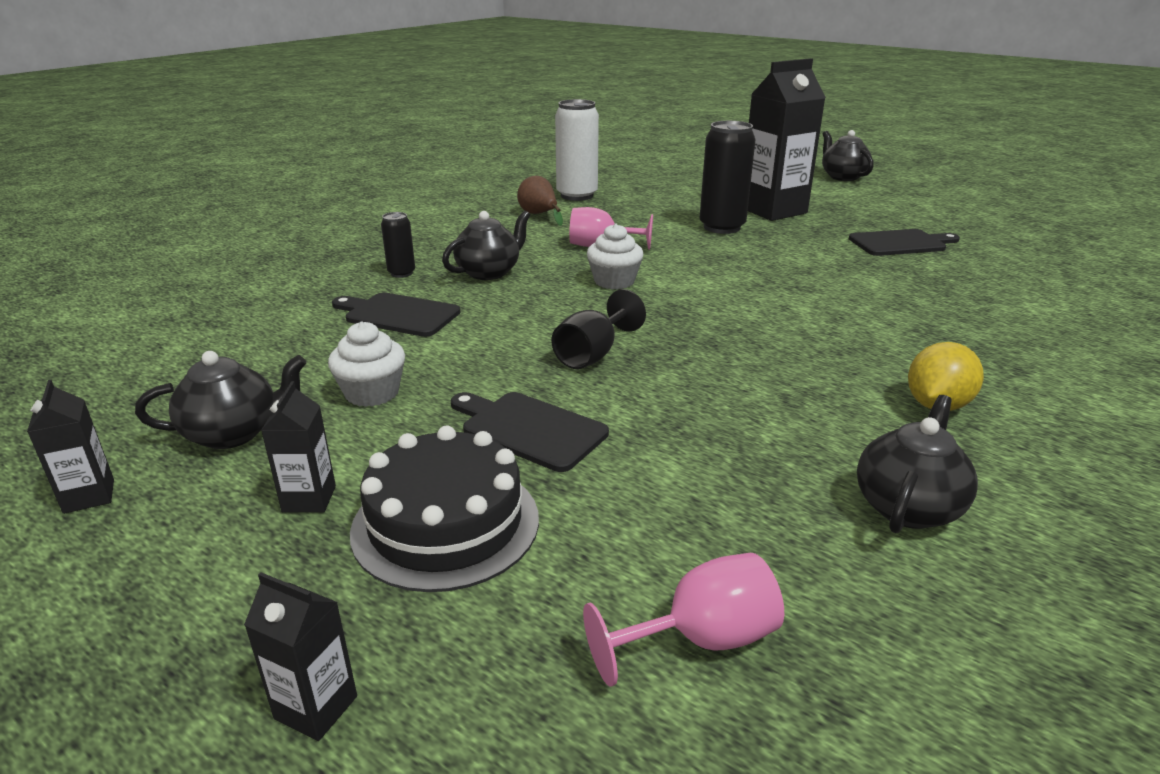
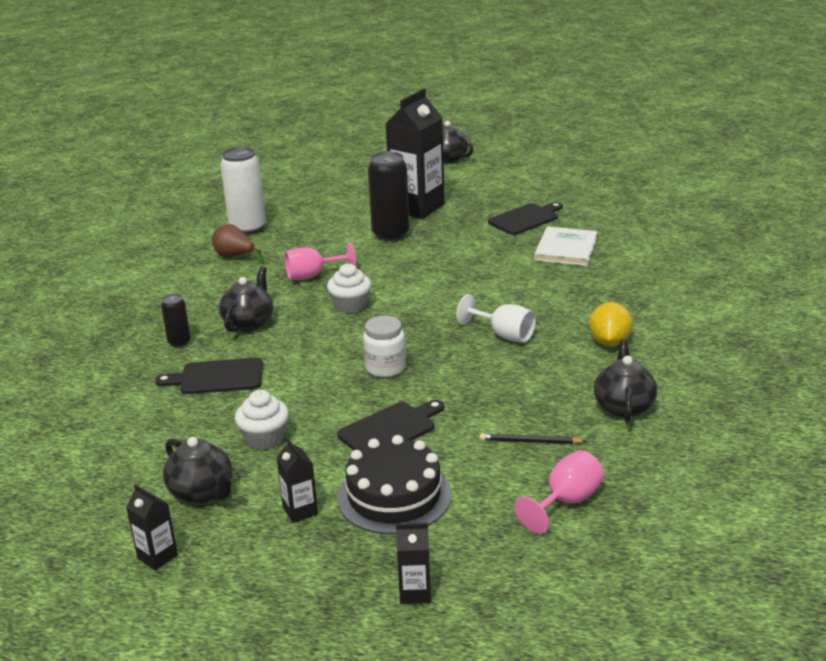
camera: 25 degrees left, 0 degrees up
black teapot [135,351,306,449] -> black teapot turned 90 degrees clockwise [163,437,232,504]
black cutting board [451,392,609,472] -> black cutting board turned 135 degrees clockwise [337,400,445,450]
black goblet [552,289,646,369] -> white jar [363,316,406,377]
none -> white goblet [456,294,536,342]
none -> black pencil [480,433,586,444]
none -> white book [534,226,597,266]

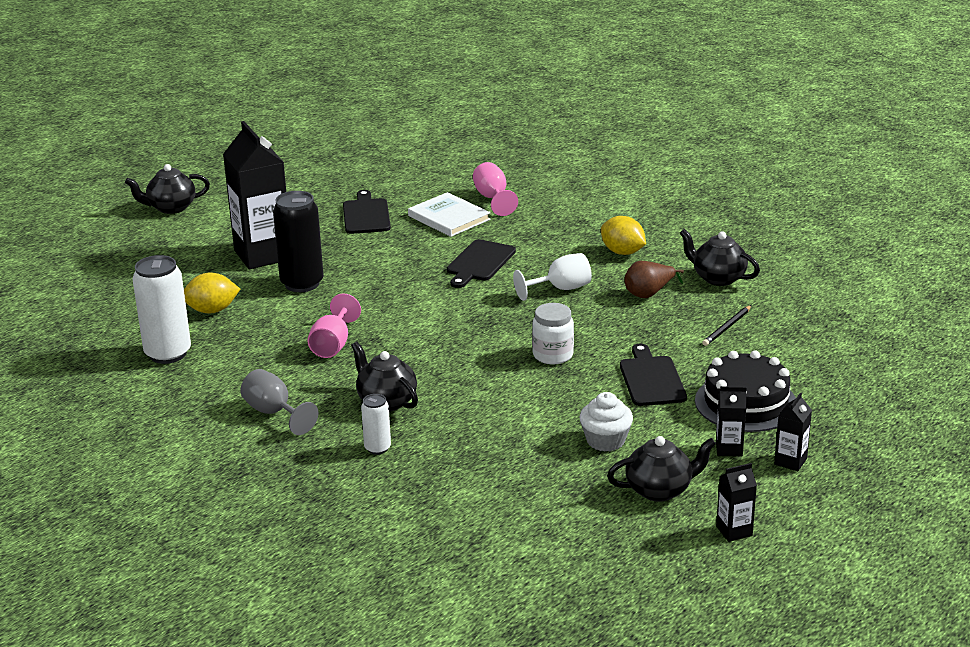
camera: 60 degrees left, 0 degrees up
black cutting board [155,358,263,394] -> black cutting board moved to [447,239,516,288]
black can [161,294,191,347] -> white can [361,394,391,455]
brown pear [212,224,264,264] -> brown pear moved to [624,261,684,298]
white cupcake [327,263,371,314] -> none
black carton [396,523,431,604] -> black carton moved to [774,392,812,471]
pink goblet [515,450,604,534] -> pink goblet moved to [473,162,518,216]
none -> yellow lemon [184,273,240,313]
none -> grey goblet [240,369,318,435]

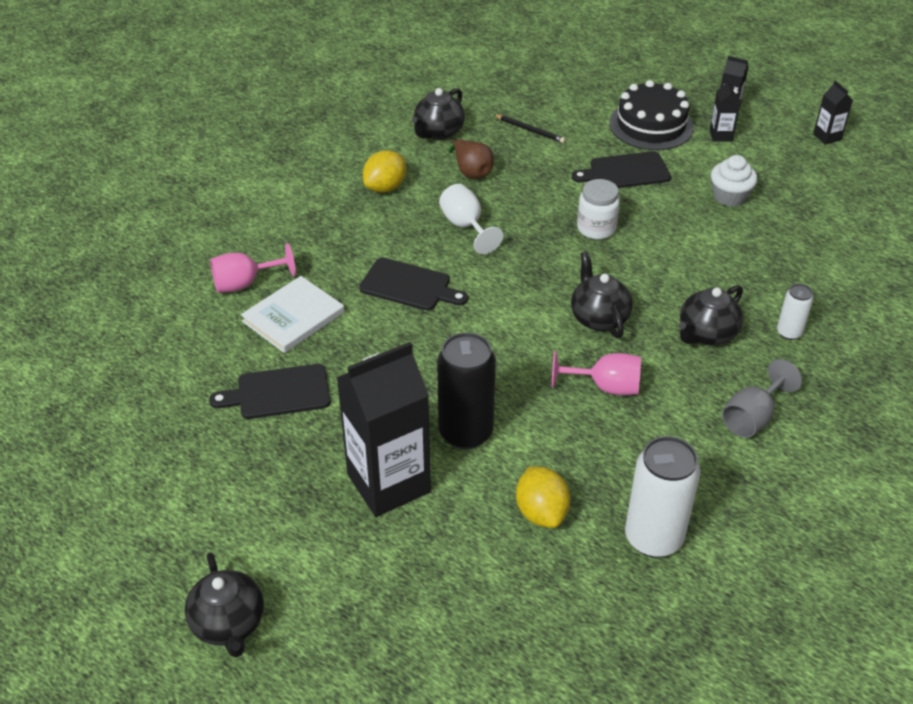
camera: 95 degrees left, 15 degrees up
black teapot [607,436,716,502] -> black teapot moved to [571,251,633,338]

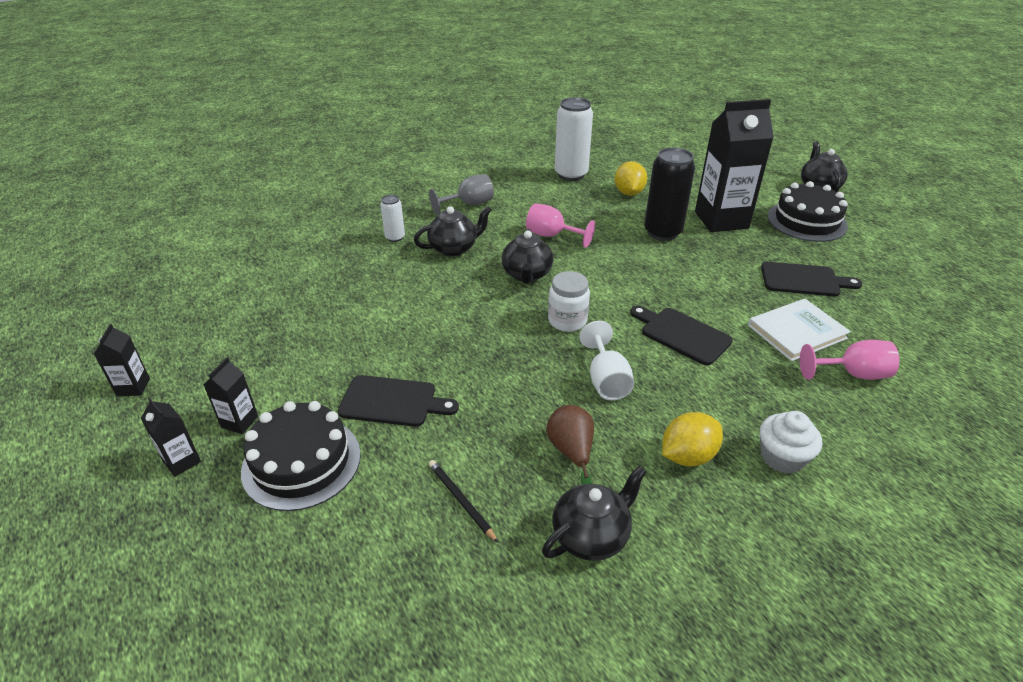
camera: 160 degrees left, 5 degrees down
white jar [577,179,620,239] -> white jar moved to [548,271,590,332]
white cupcake [711,155,757,206] -> white cupcake moved to [760,411,822,474]
none -> black cake [767,181,848,242]

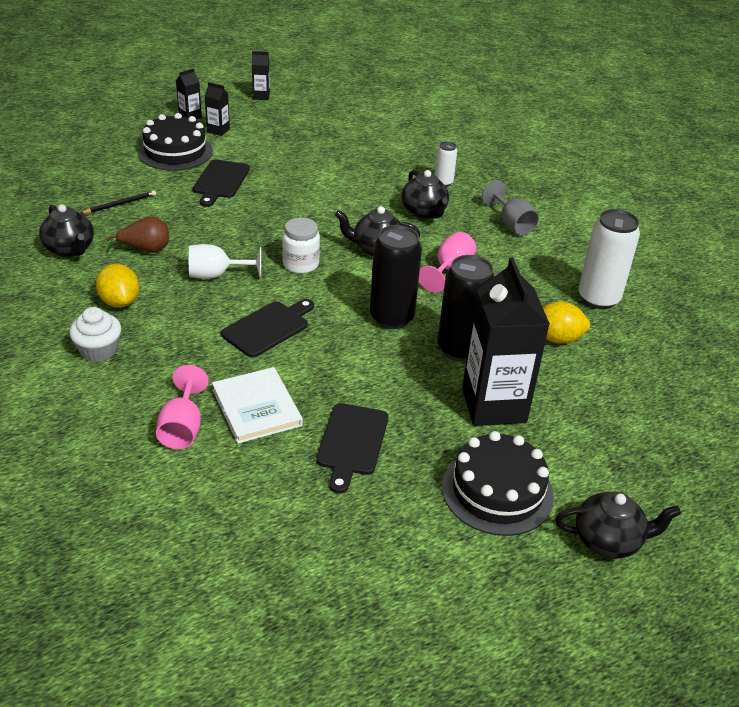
camera: 90 degrees right, 0 degrees up
none -> black can [370,225,422,329]

